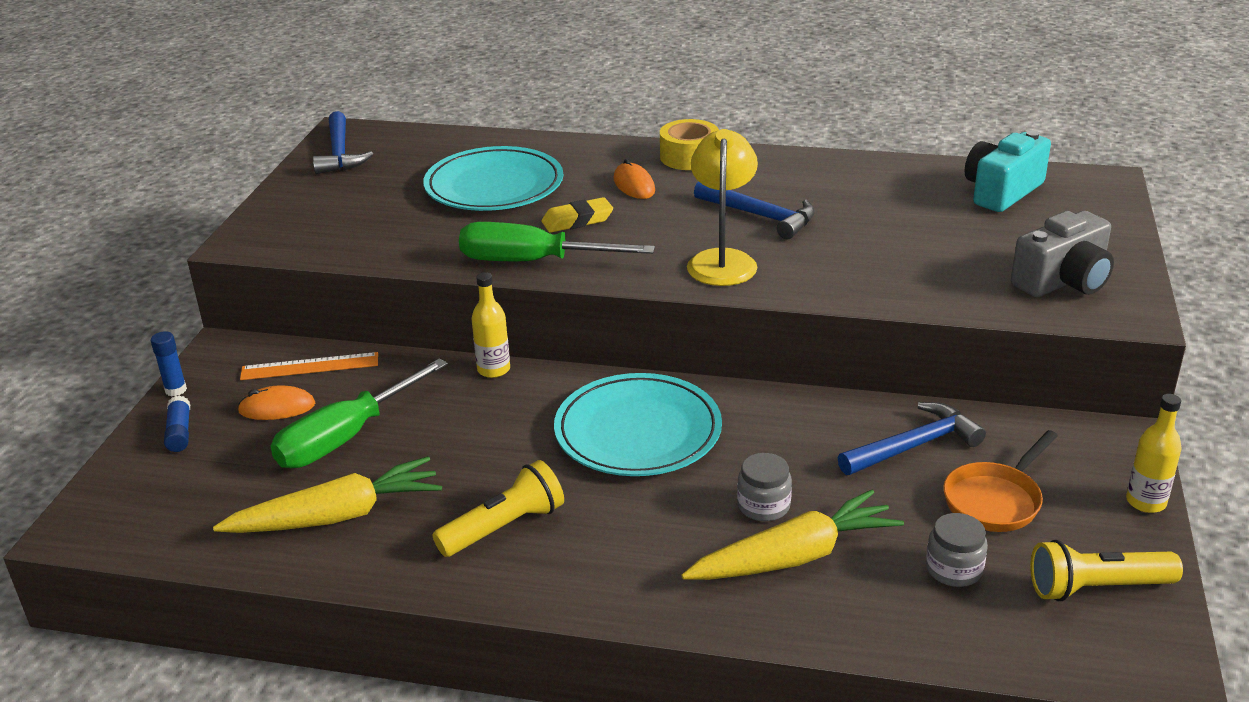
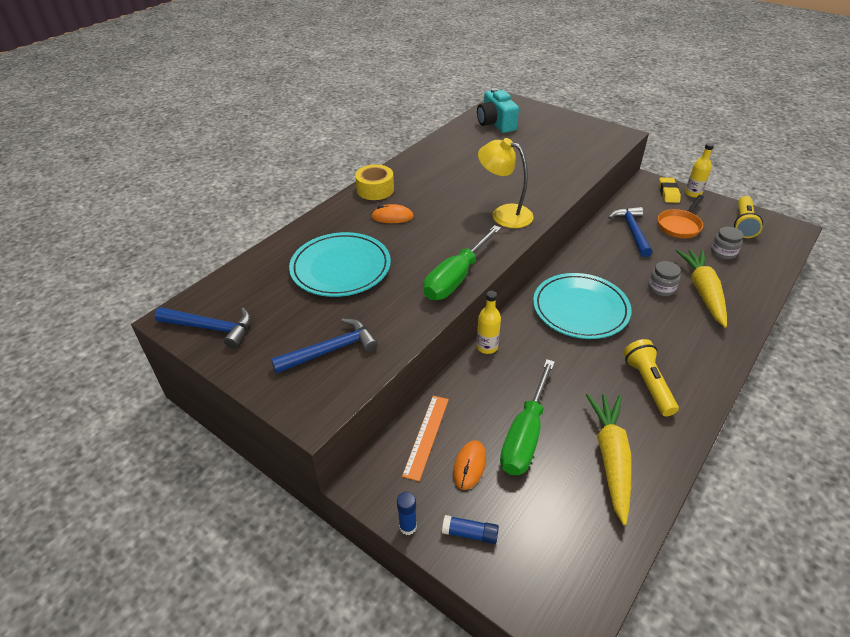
camera: 65 degrees left, 10 degrees up
green screwdriver [270,358,448,468] -> green screwdriver turned 45 degrees clockwise [500,359,555,475]
yellow eraser [541,197,613,233] -> yellow eraser moved to [659,177,681,203]
blue hammer [694,181,815,239] -> blue hammer moved to [271,318,378,373]
orange pan [943,430,1058,532] -> orange pan turned 60 degrees clockwise [658,195,704,238]
grey camera [1011,211,1114,297] -> none

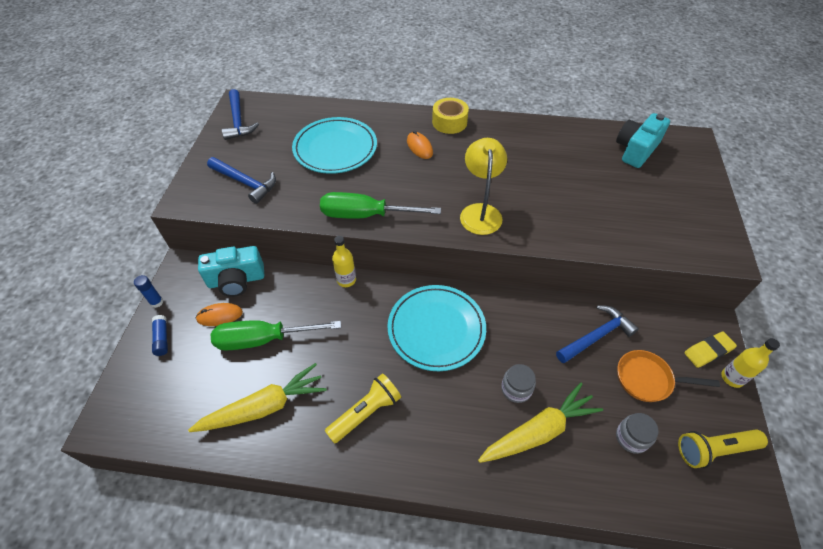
camera: 60 degrees right, 10 degrees up
orange ruler [402,396,449,481] -> turquoise camera [198,246,264,297]

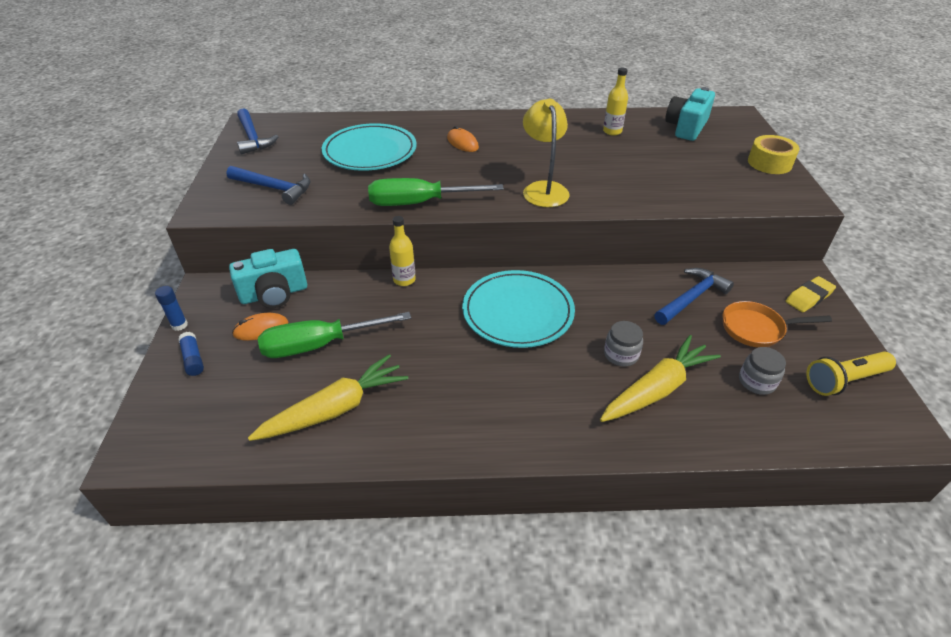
camera: 10 degrees left, 10 degrees down
yellow flashlight [325,374,401,444] -> none
yellow tape [432,98,469,134] -> yellow tape moved to [748,135,800,174]
yellow bottle [722,338,780,388] -> yellow bottle moved to [603,68,628,136]

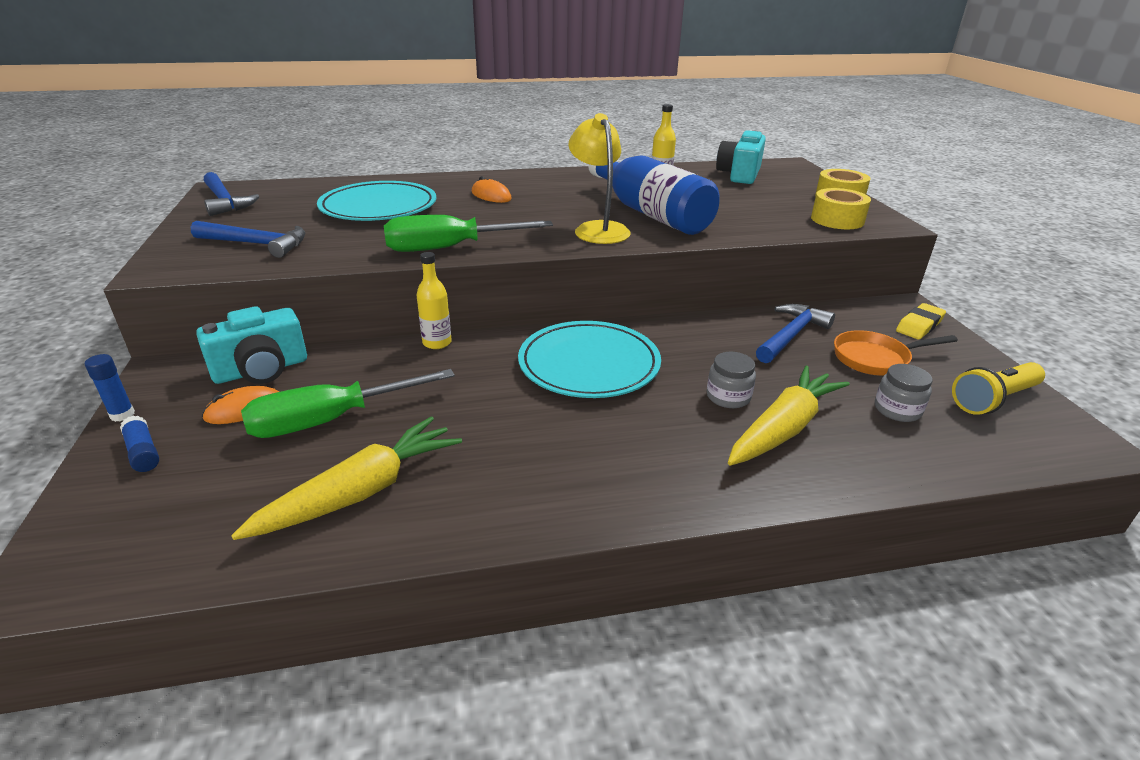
camera: 10 degrees left, 10 degrees down
none -> blue bottle [588,155,720,235]
none -> yellow tape [811,188,871,229]

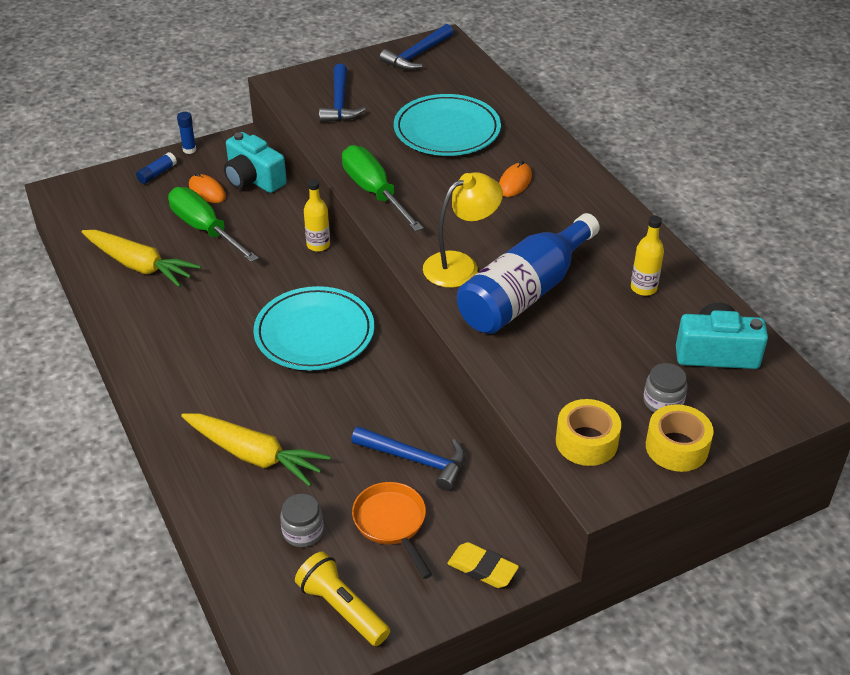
camera: 75 degrees right, 10 degrees up
grey jar [707,352,756,408] -> grey jar moved to [643,363,688,413]

